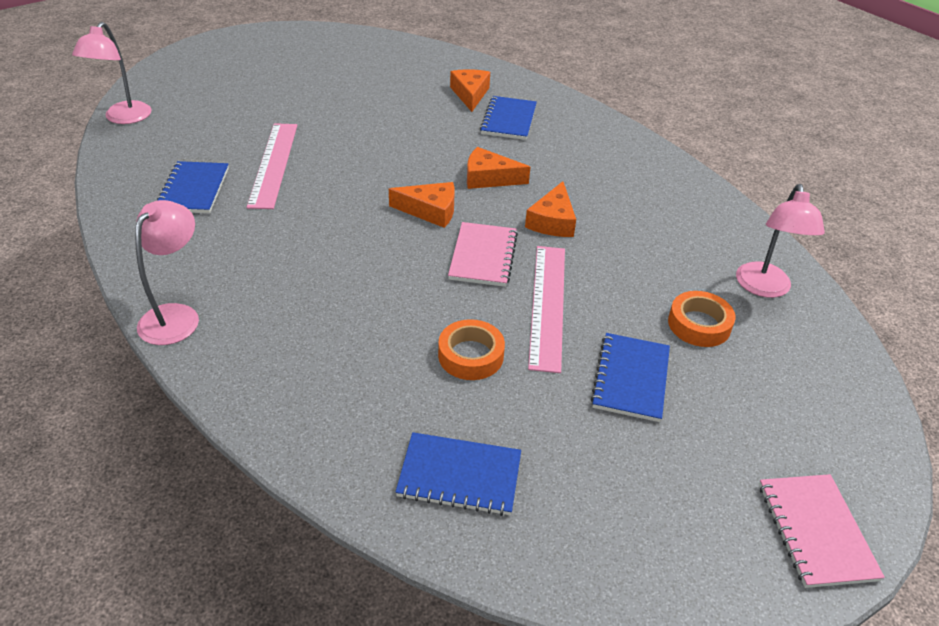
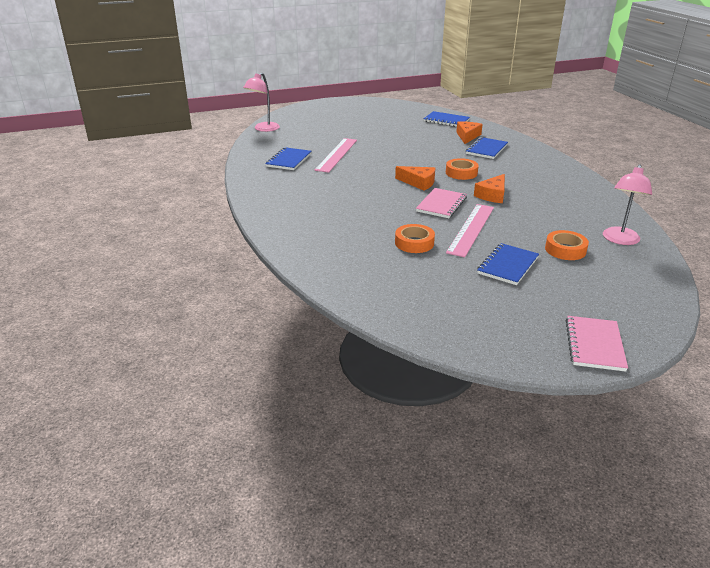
camera: 20 degrees right, 10 degrees down
pink lamp [135,200,199,345] -> none
blue notebook [395,432,521,516] -> blue notebook moved to [424,111,470,127]
orange cheese [467,147,530,189] -> orange tape [446,158,479,180]

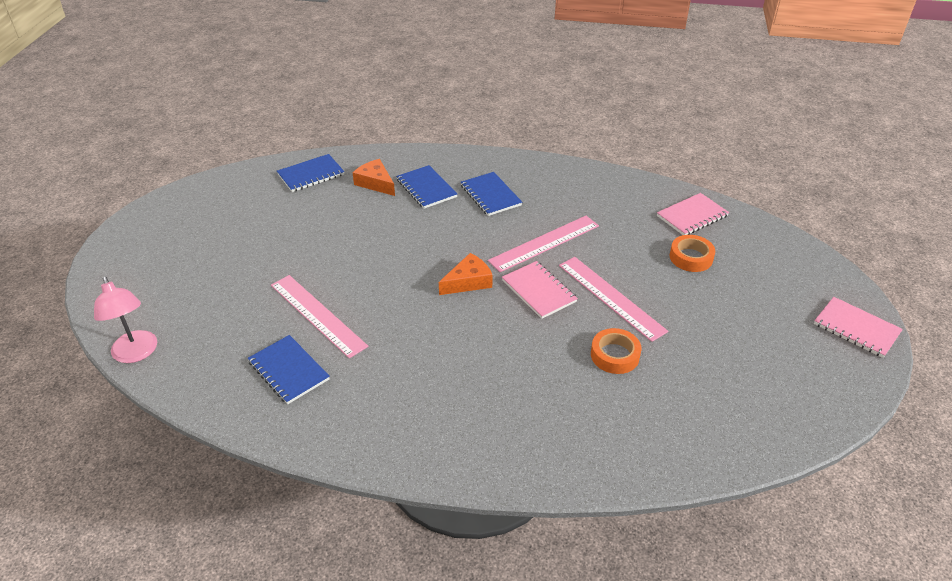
camera: 60 degrees left, 10 degrees up
orange tape [446,158,479,180] -> none
orange cheese [474,174,505,203] -> pink ruler [488,216,599,272]
blue notebook [477,243,539,285] -> blue notebook moved to [461,172,522,216]
pink lamp [603,164,652,245] -> pink notebook [657,193,729,235]

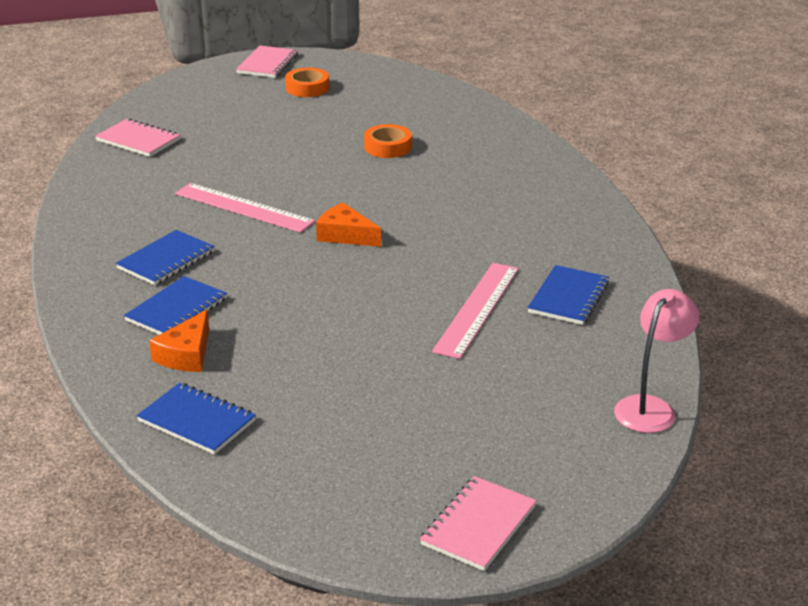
camera: 115 degrees left, 10 degrees down
pink notebook [502,261,578,319] -> pink notebook moved to [420,476,537,571]
pink ruler [559,257,668,342] -> none
orange tape [669,235,715,272] -> orange tape moved to [285,68,329,97]

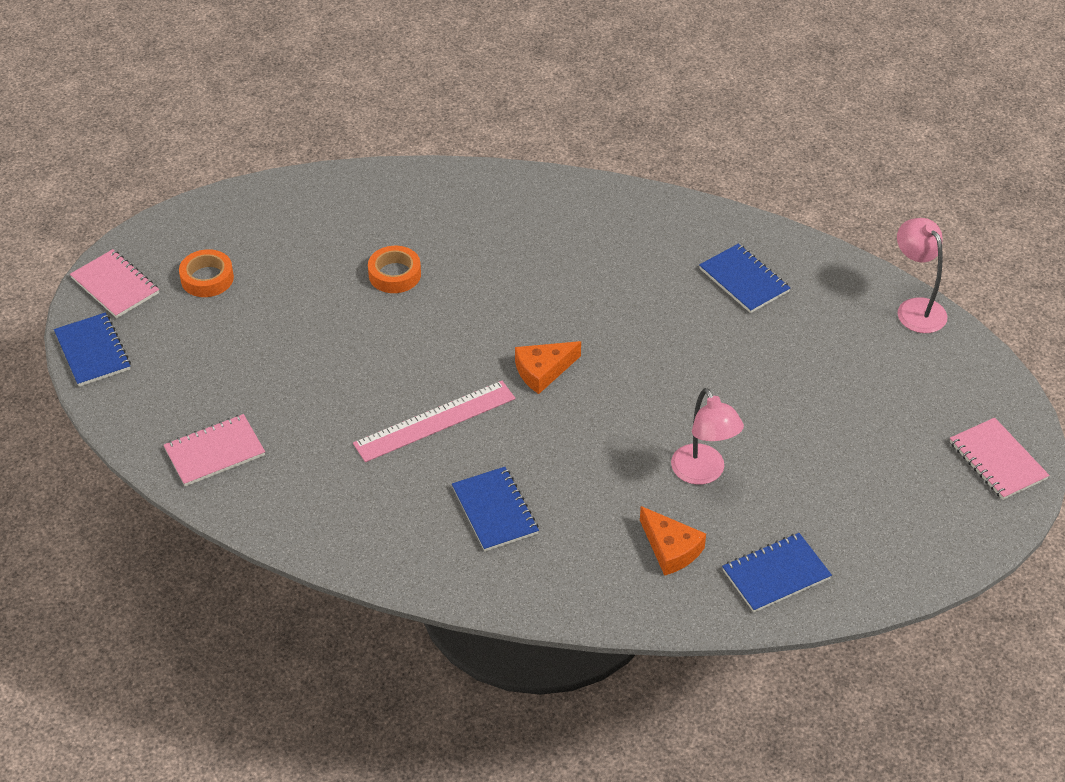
camera: 60 degrees left, 15 degrees up
blue notebook [124,276,227,335] -> blue notebook moved to [54,313,131,387]
pink ruler [432,263,519,359] -> none
none -> pink lamp [671,388,744,485]

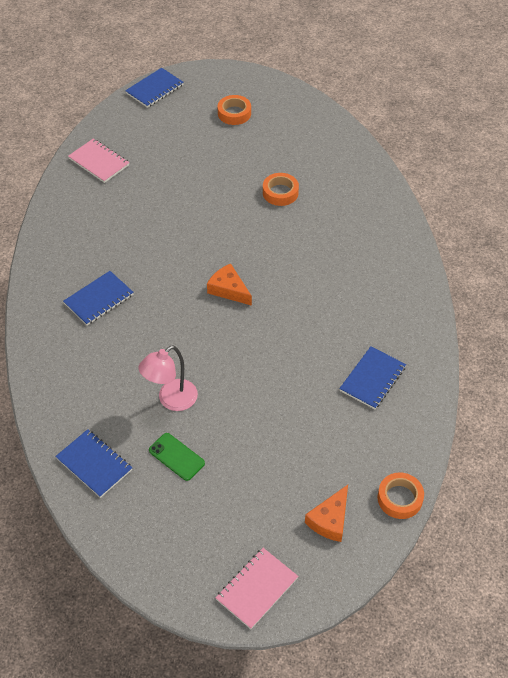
camera: 70 degrees right, 5 degrees up
pink notebook [70,249,159,318] -> none
pink ruler [353,381,515,462] -> none
orange cheese [640,506,706,576] -> orange cheese moved to [305,485,348,542]
pink lamp [897,218,947,333] -> orange tape [378,472,424,519]
none -> green phone [149,433,205,481]

